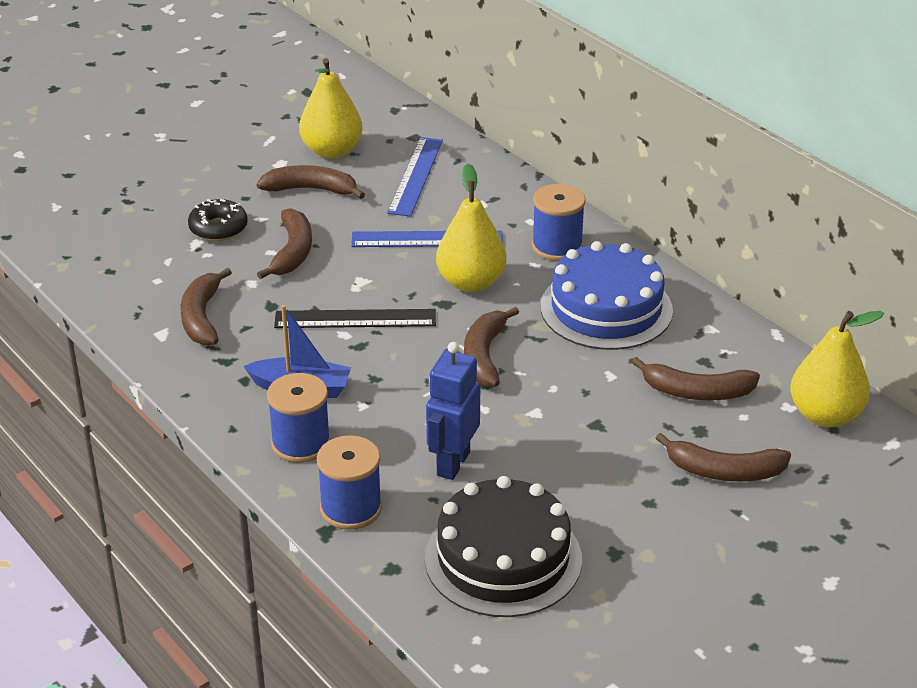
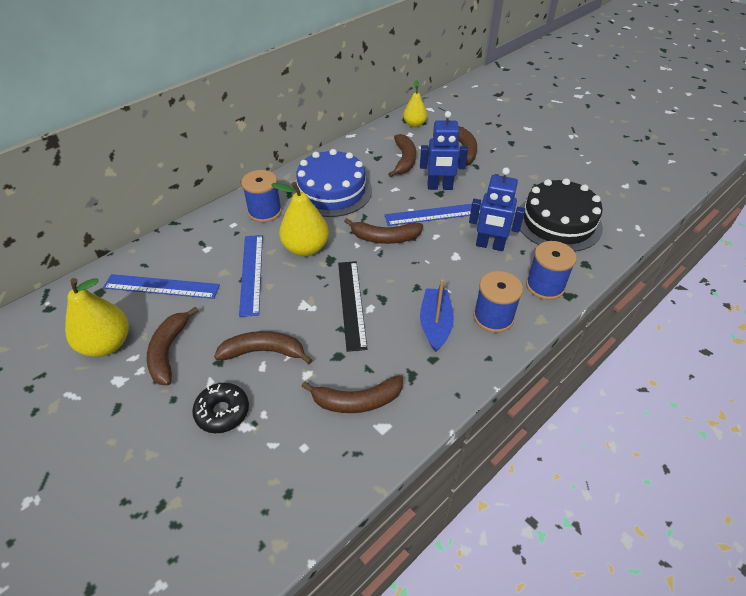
camera: 95 degrees left, 10 degrees up
yellow pear [790,311,884,427] -> yellow pear [403,80,427,127], size x0.63
none -> blue ruler [385,203,482,226]
none -> blue robot [420,111,468,190]

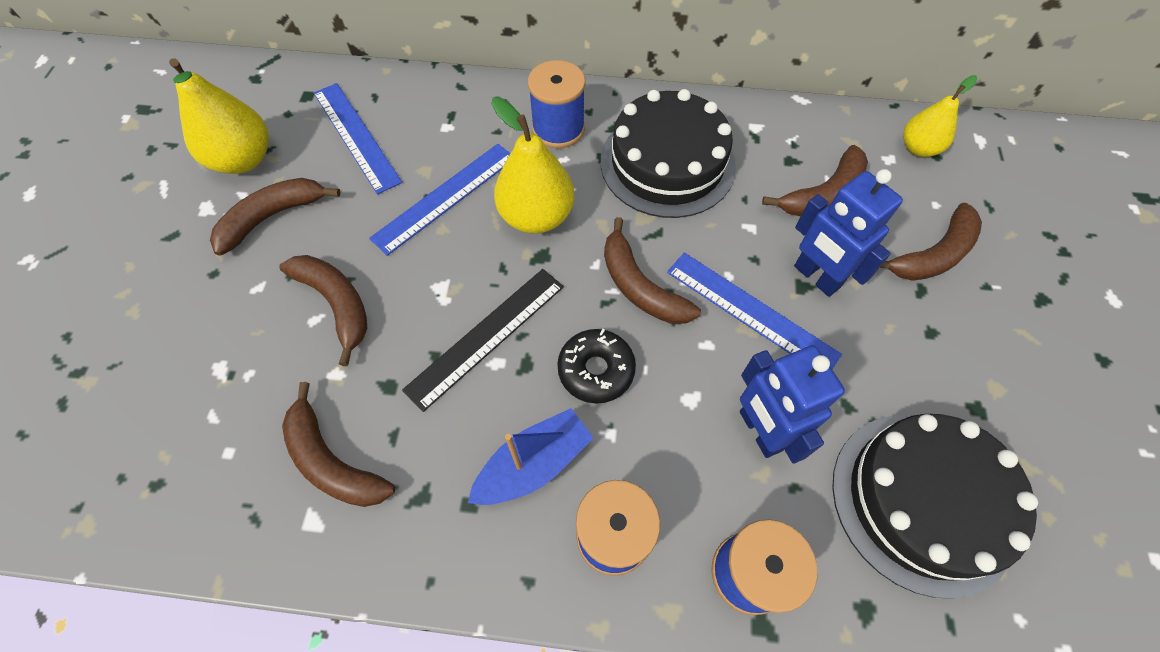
camera: 50 degrees right, 15 degrees up
black donut [192,383,249,433] -> black donut moved to [557,329,636,404]
blue cake [292,149,372,217] -> black cake [601,89,736,218]

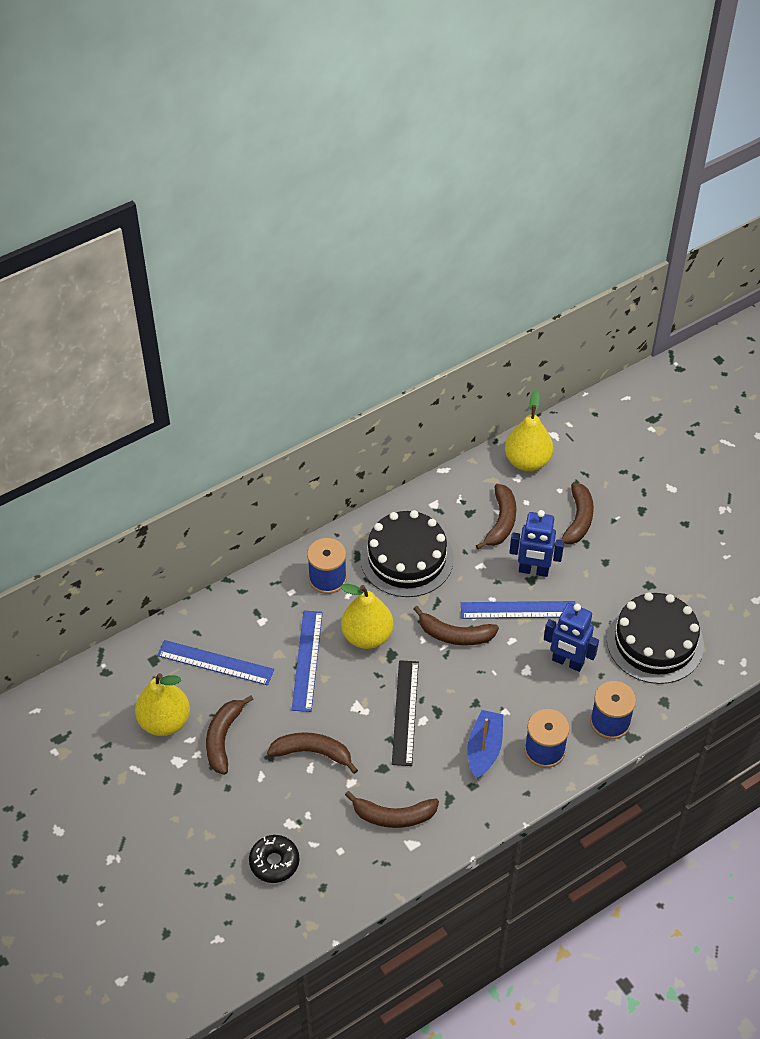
camera: 40 degrees left, 10 degrees down
black donut [557,329,636,404] -> black donut moved to [249,835,299,883]
yellow pear [903,75,977,157] -> yellow pear [505,390,554,471], size x1.58

